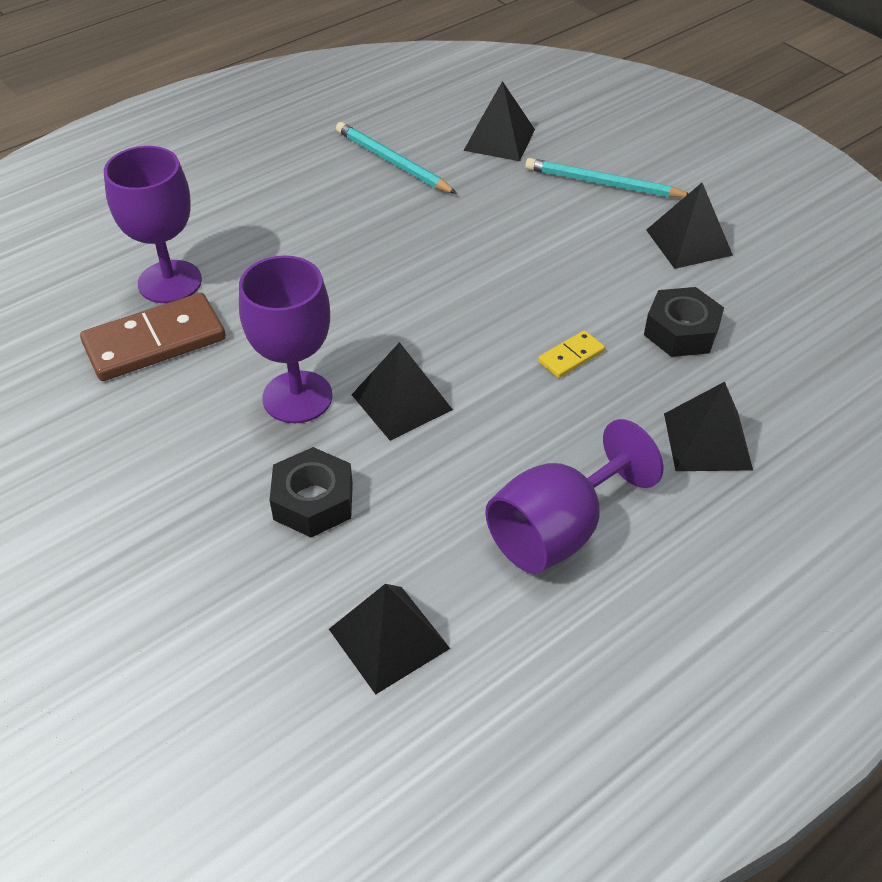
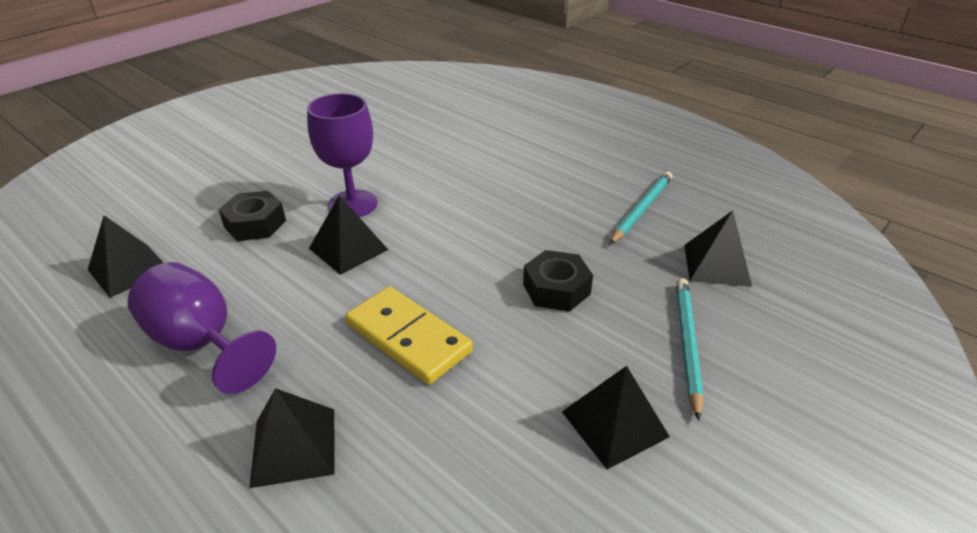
camera: 80 degrees right, 10 degrees down
brown domino [80,293,226,381] -> none
purple goblet [104,146,202,303] -> none
yellow domino [538,330,605,378] -> yellow domino [345,286,473,385], size x2.08
black nut [644,287,724,357] -> black nut moved to [523,250,593,312]

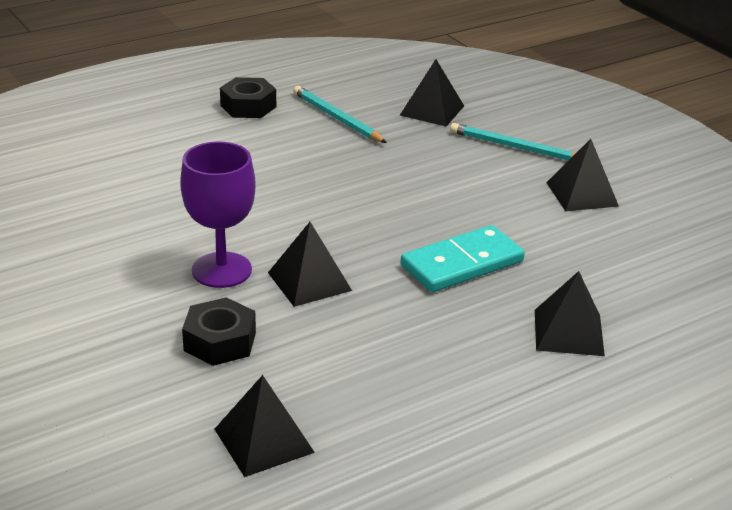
camera: 75 degrees left, 5 degrees down
purple goblet [127,262,276,394] -> none
yellow domino [345,286,473,385] -> turquoise domino [401,225,525,292]
black nut [523,250,593,312] -> black nut moved to [220,77,276,118]

